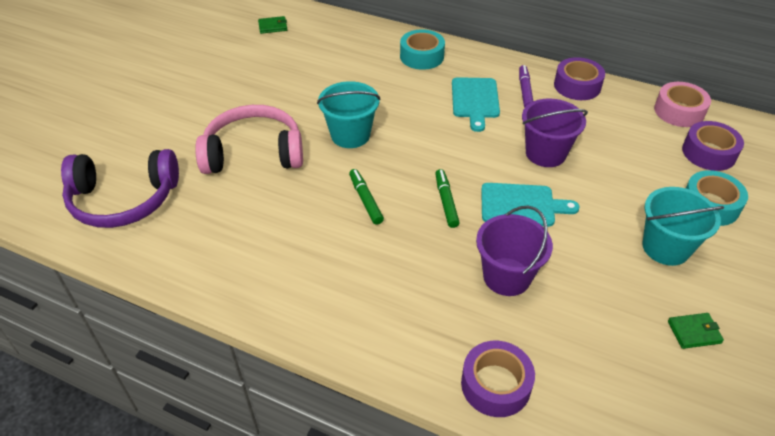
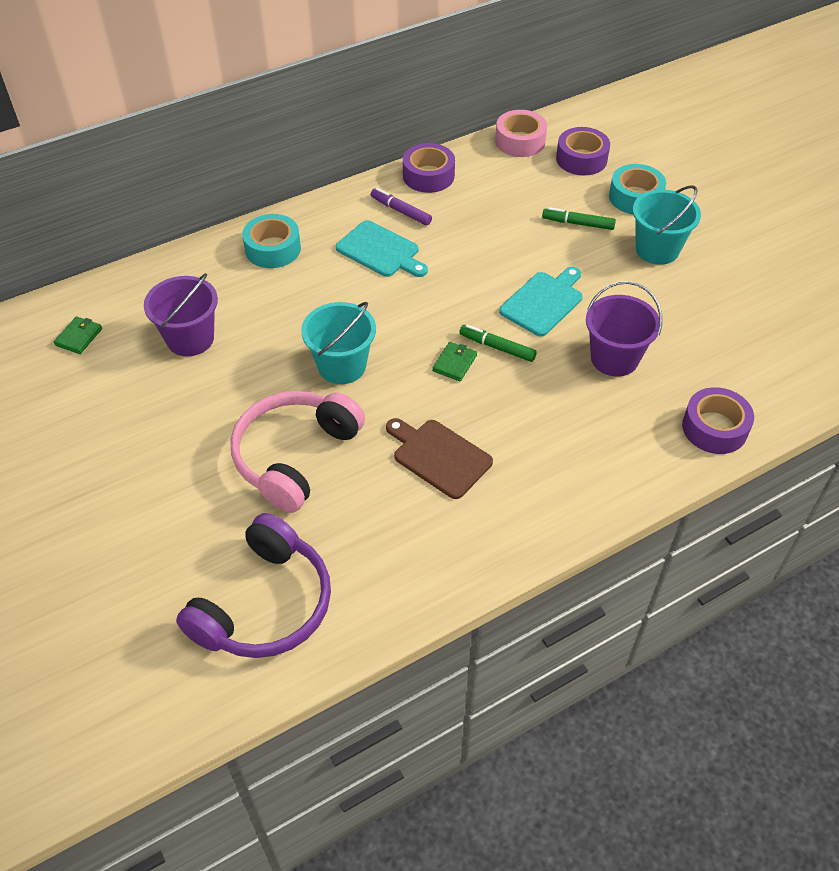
camera: 55 degrees left, 5 degrees up
green marker [349,169,384,225] -> green marker moved to [542,207,616,230]
purple bucket [522,98,588,167] -> purple bucket moved to [144,273,218,356]
green wallet [668,313,724,349] -> green wallet moved to [432,342,477,381]
none -> brown cutting board [386,418,493,499]

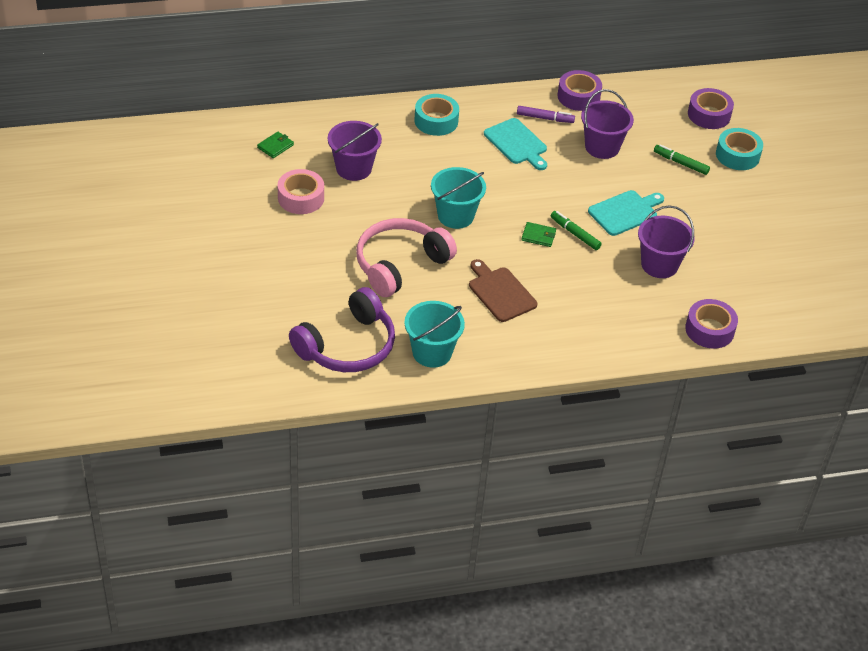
camera: 15 degrees right, 5 degrees down
purple marker [371,188,432,225] -> purple marker turned 135 degrees clockwise [517,106,575,123]
green wallet [432,342,477,381] -> green wallet turned 60 degrees clockwise [521,222,556,247]
pink tape [495,110,547,157] -> pink tape moved to [278,169,324,214]
turquoise bucket [633,185,701,265] -> turquoise bucket moved to [404,301,465,368]
none -> purple bucket [581,89,634,159]

